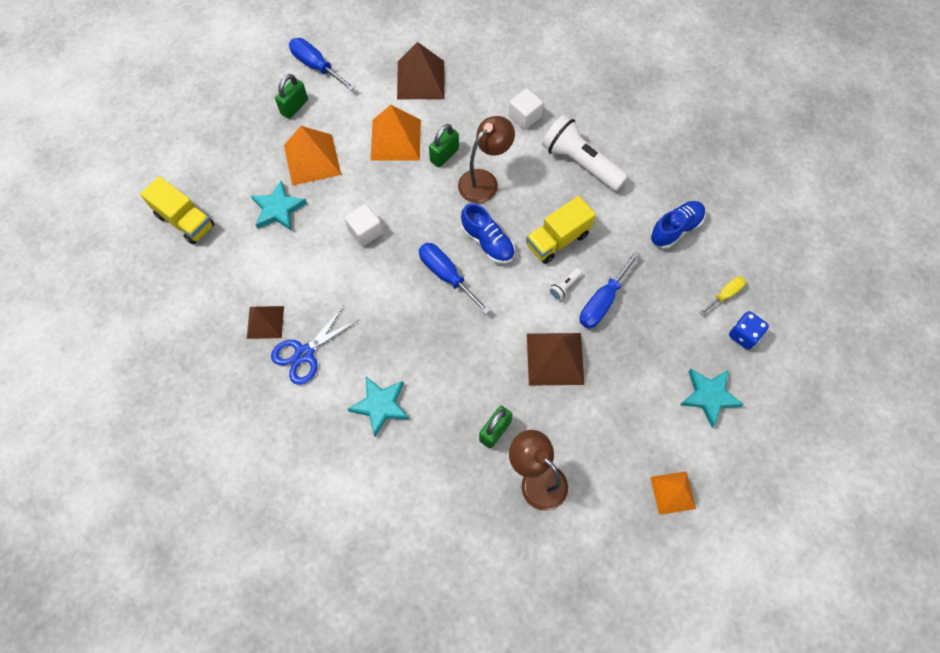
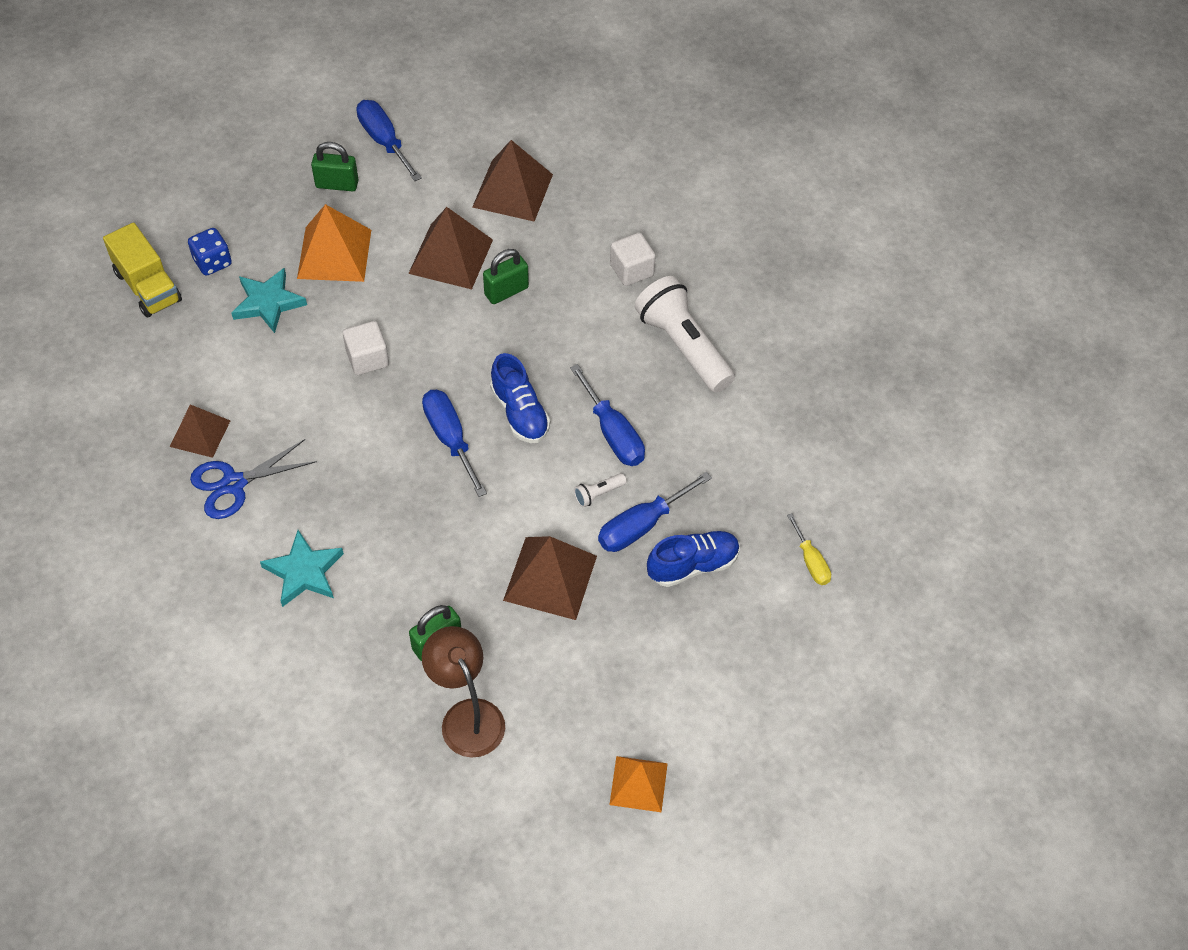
camera: 15 degrees right, 10 degrees down
green padlock [275,74,308,119] -> green padlock turned 45 degrees clockwise [311,142,359,191]
orange pyramid [371,105,421,161] -> brown pyramid [408,207,493,289]
brown lamp [458,116,515,203] -> none
yellow truck [526,196,596,264] -> blue screwdriver [570,364,645,466]
blue shoe [650,201,705,249] -> blue shoe moved to [647,531,740,587]
turquoise star [680,369,744,427] -> none
yellow screwdriver [699,276,746,315] -> yellow screwdriver turned 90 degrees clockwise [787,513,831,585]
blue dice [729,311,769,350] -> blue dice moved to [188,228,232,276]

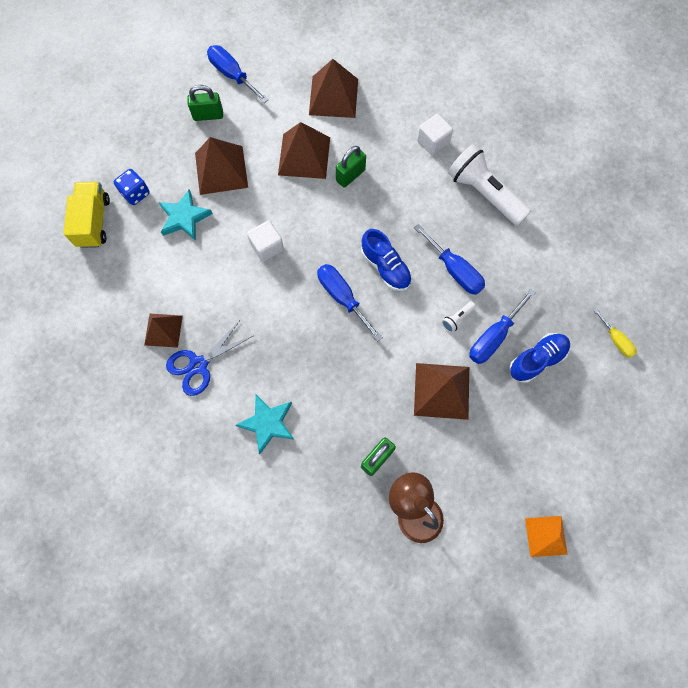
camera: 10 degrees left, 15 degrees up
yellow truck [103,222,182,317] -> yellow truck turned 135 degrees counterclockwise [63,182,110,248]
orange pyramid [297,204,371,282] -> brown pyramid [195,137,248,195]

